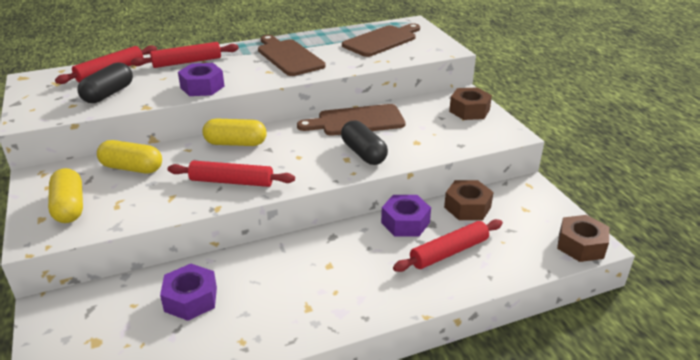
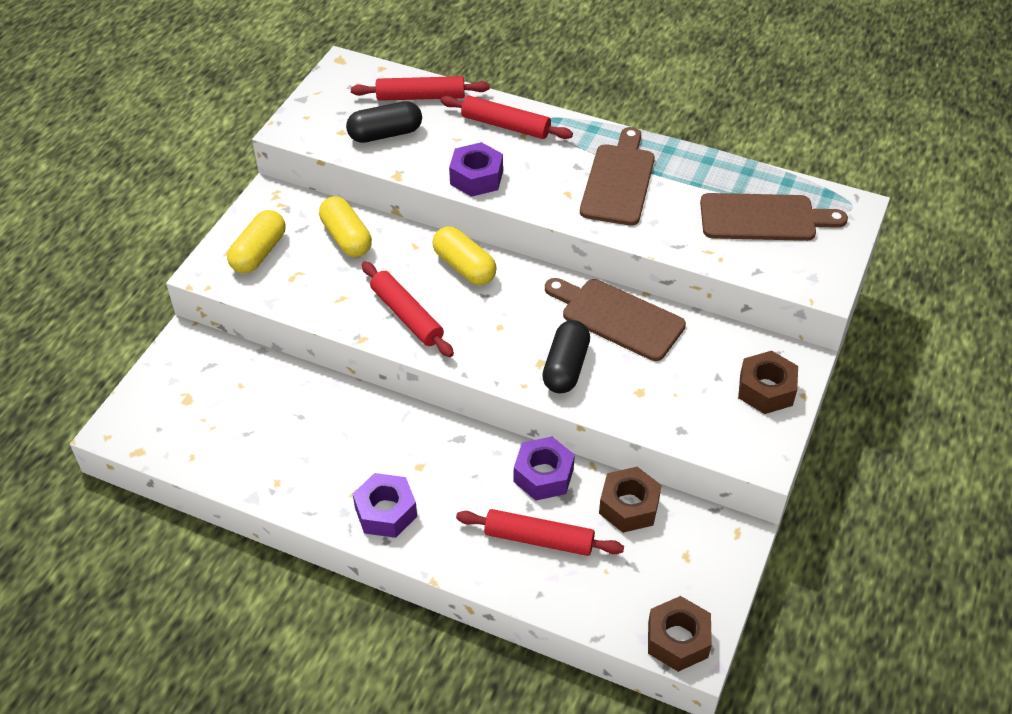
camera: 45 degrees right, 15 degrees up
purple nut [160,264,217,321] -> purple nut moved to [353,473,417,538]

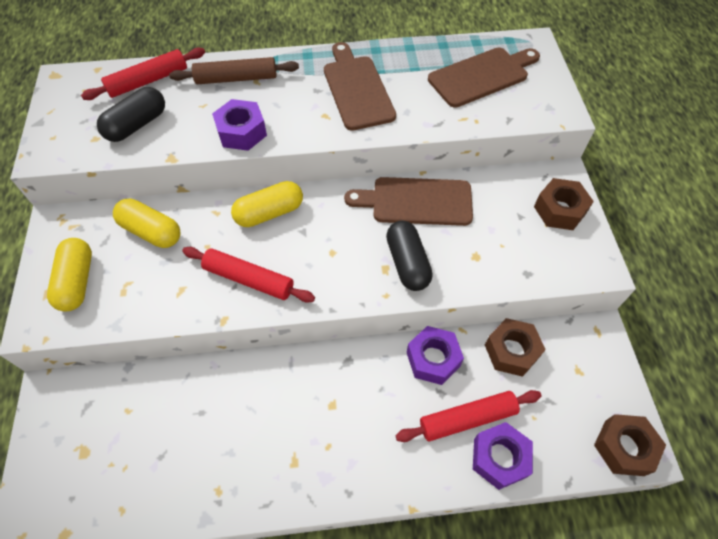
camera: 30 degrees left, 10 degrees up
purple nut [353,473,417,538] -> purple nut moved to [473,422,533,490]
yellow capsule [432,226,497,285] -> yellow capsule turned 45 degrees counterclockwise [231,181,303,227]
red rolling pin [441,96,573,139] -> brown rolling pin [169,57,299,84]

